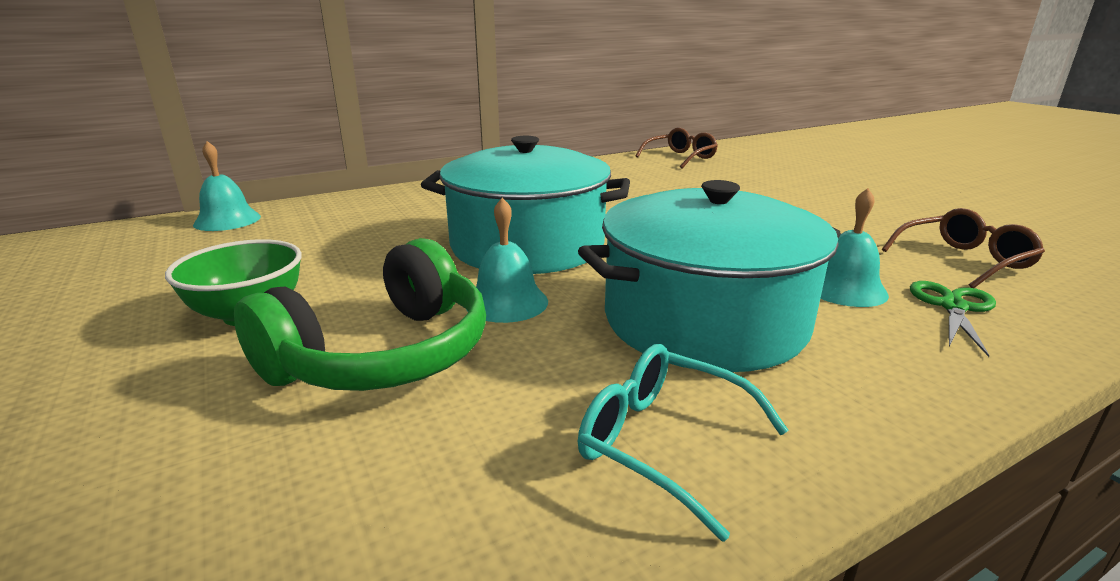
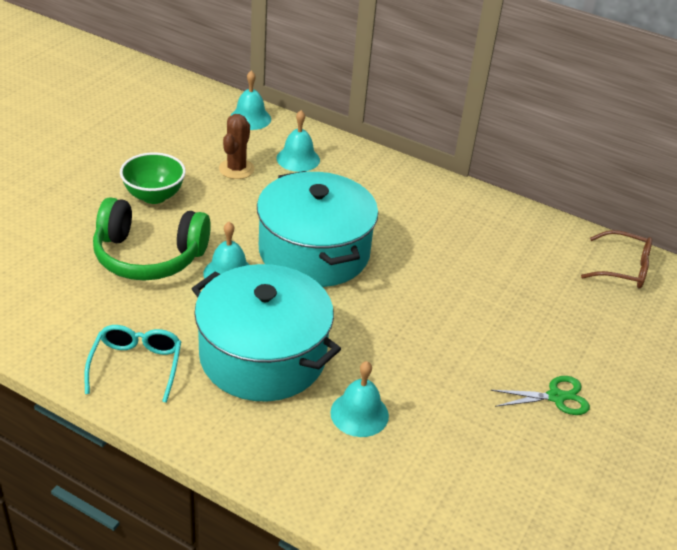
camera: 55 degrees right, 15 degrees up
brown glasses [882,208,1045,288] -> none
green scissors [910,281,996,357] -> green scissors moved to [490,376,590,415]
none -> brown cactus [219,114,255,179]
none -> turquoise bell [276,110,320,172]

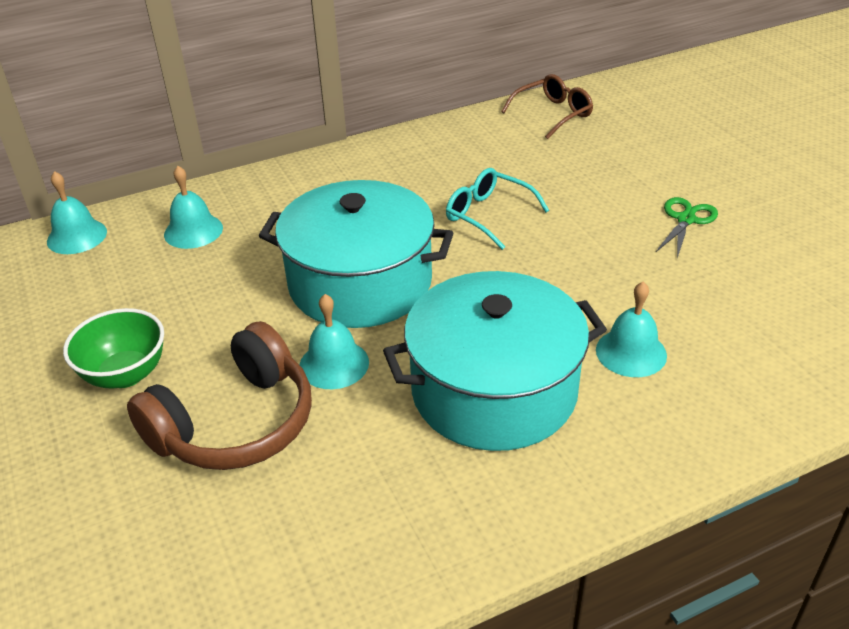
camera: 50 degrees left, 0 degrees up
turquoise glasses [84,325,181,403] -> turquoise glasses moved to [446,168,549,250]
green headphones [93,197,211,281] -> brown headphones [127,321,312,470]
brown cactus [219,114,255,179] -> none

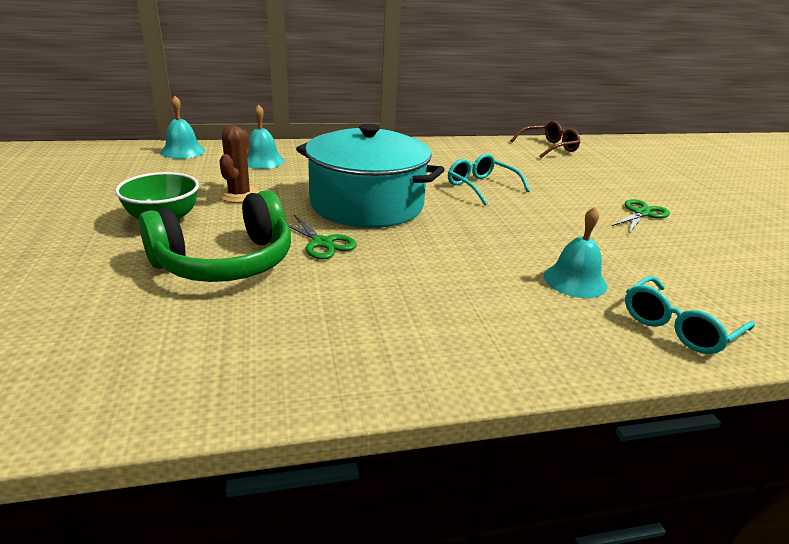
camera: 10 degrees right, 10 degrees down
brown headphones [127,321,312,470] -> green headphones [139,190,291,282]
turquoise bell [300,294,369,389] -> green scissors [288,215,357,259]
turquoise pot [383,271,607,451] -> none
none -> brown cactus [219,125,259,203]
none -> turquoise glasses [625,276,755,354]

